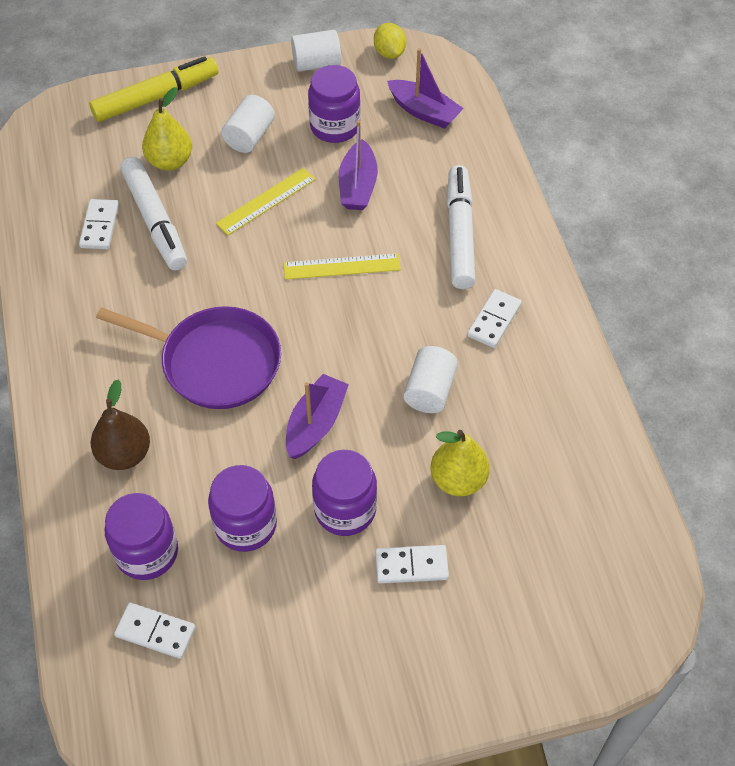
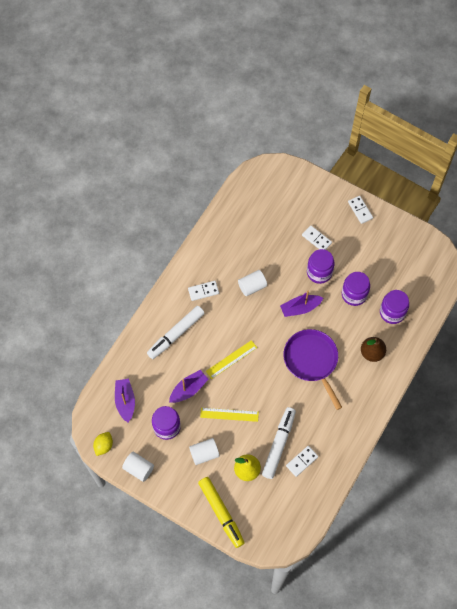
camera: 135 degrees left, 10 degrees up
yellow marker [89,56,218,122] -> yellow marker turned 135 degrees counterclockwise [198,477,245,548]
white domino [114,603,196,659] -> white domino moved to [348,196,373,224]
yellow ruler [283,253,401,280] -> yellow ruler turned 75 degrees counterclockwise [206,340,257,379]
yellow pear [430,430,490,496] -> none

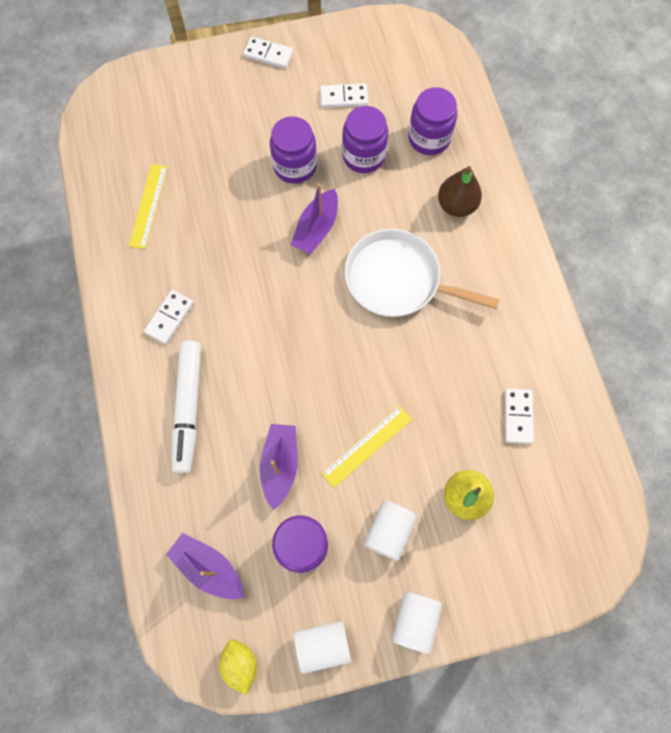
camera: 45 degrees left, 5 degrees up
yellow marker [198,477,245,548] -> none
yellow ruler [206,340,257,379] -> yellow ruler moved to [129,164,168,249]
white cylinder [238,270,267,296] -> white cylinder moved to [392,591,442,654]
white marker [262,407,296,479] -> none
purple pan [284,329,342,410] -> white pan [344,229,500,317]
white domino [302,226,332,250] -> white domino moved to [320,84,368,108]

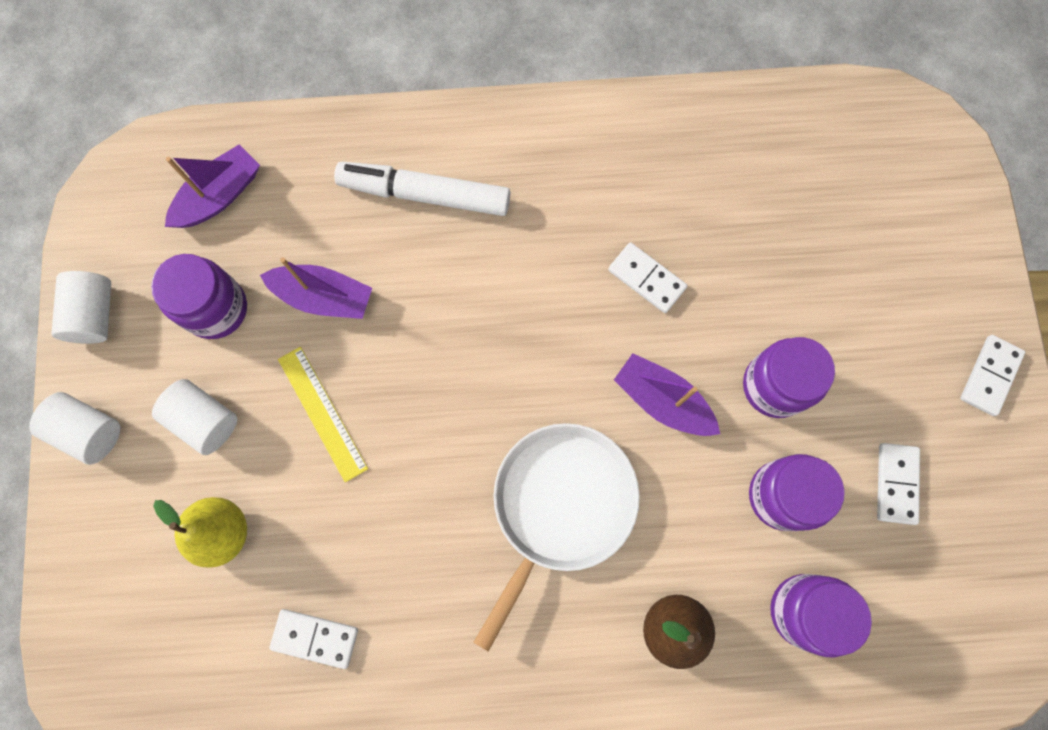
camera: 100 degrees right, 5 degrees up
yellow ruler [129,164,168,249] -> none
white domino [144,290,194,344] -> white domino moved to [608,242,687,313]
yellow lemon [219,640,257,695] -> none

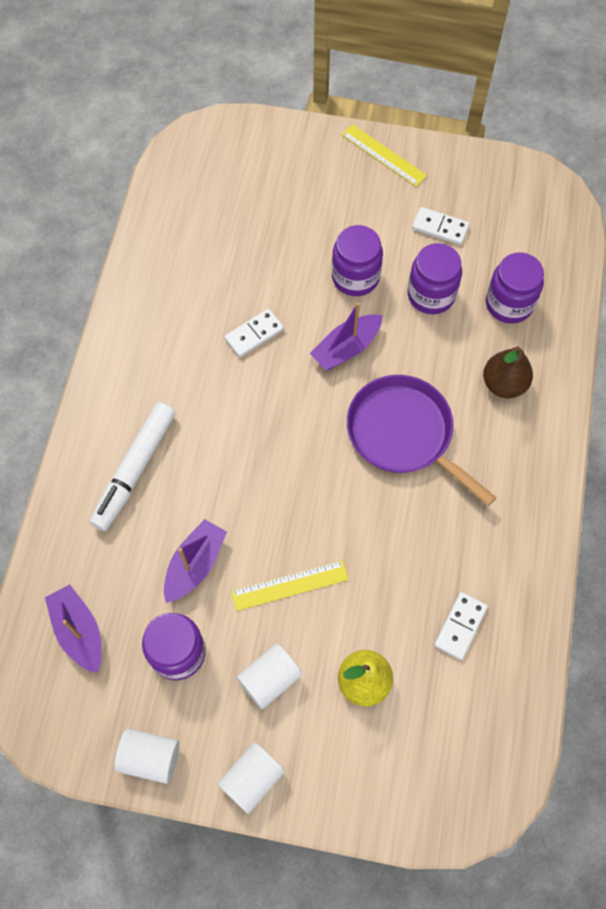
camera: 75 degrees left, 10 degrees down
white pan [474,423,640,652] -> purple pan [347,375,497,506]
white domino [960,335,1025,416] -> yellow ruler [342,124,427,187]

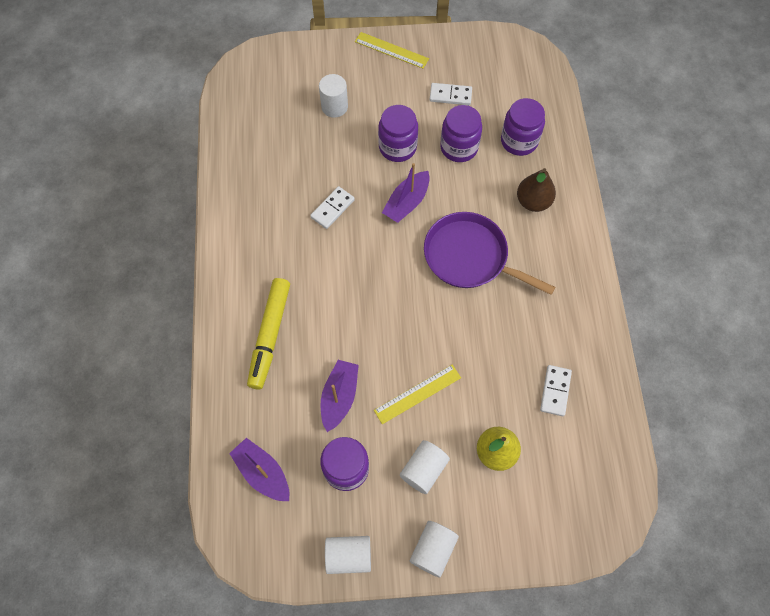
camera: 15 degrees left, 0 degrees up
white marker [90,402,175,531] -> yellow marker [247,278,290,389]
none -> white cylinder [319,74,348,118]

